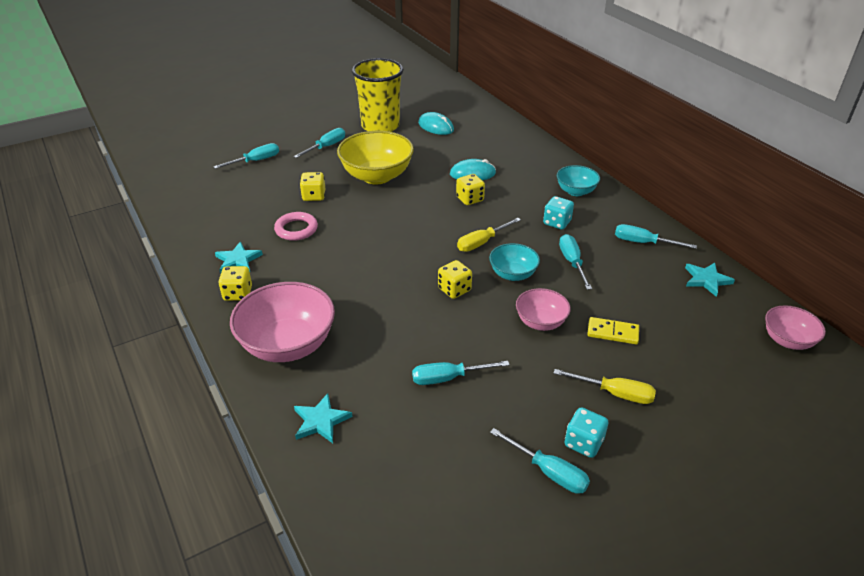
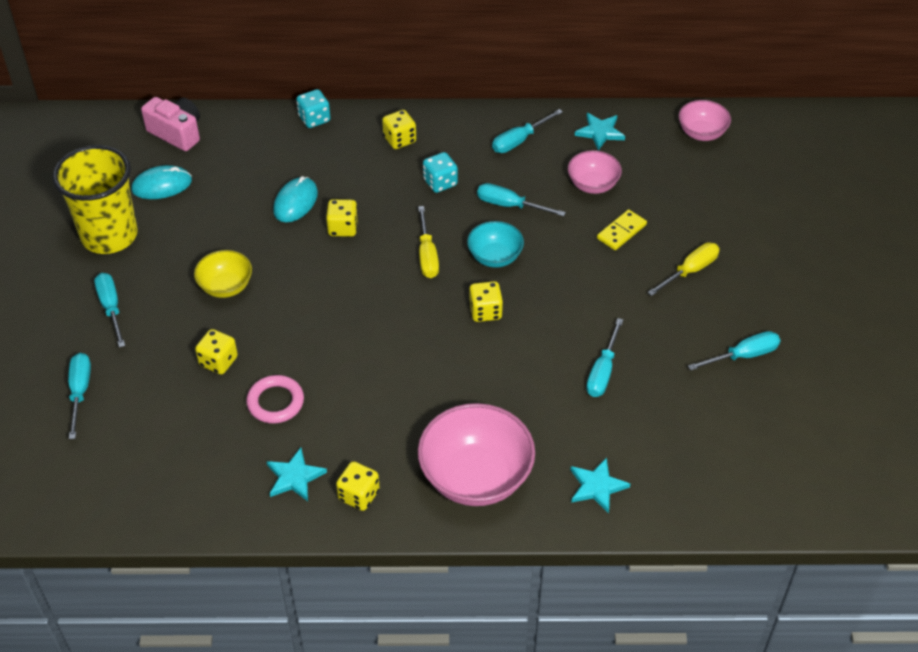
camera: 60 degrees left, 10 degrees up
yellow bowl [337,131,414,184] -> yellow bowl [194,250,252,298], size x0.55
pink bowl [516,288,571,331] -> pink bowl moved to [568,150,622,194]
turquoise bowl [557,165,600,196] -> yellow dice [382,110,416,149]
turquoise dice [565,407,608,458] -> turquoise dice moved to [296,89,330,128]
none -> pink camera [141,97,200,151]

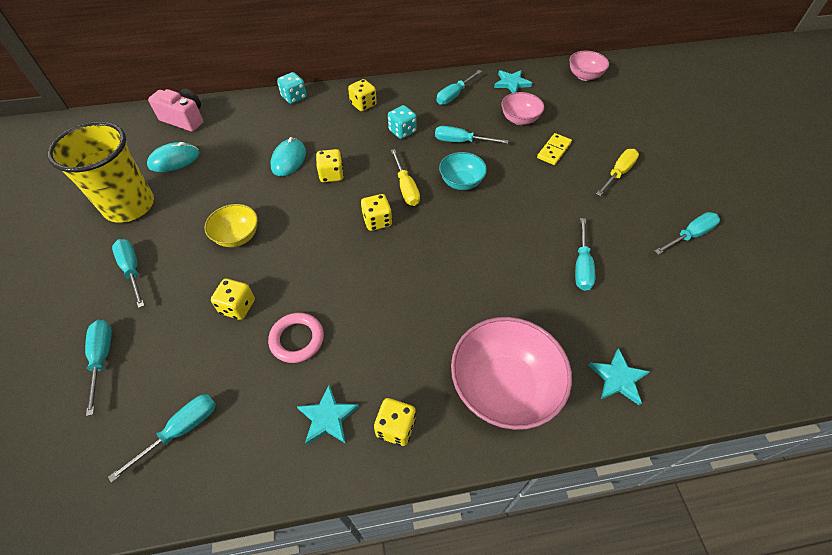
camera: 10 degrees left, 5 degrees up
yellow dice [469,281,503,322] -> yellow dice moved to [361,194,392,231]
none -> turquoise screwdriver [108,394,216,483]

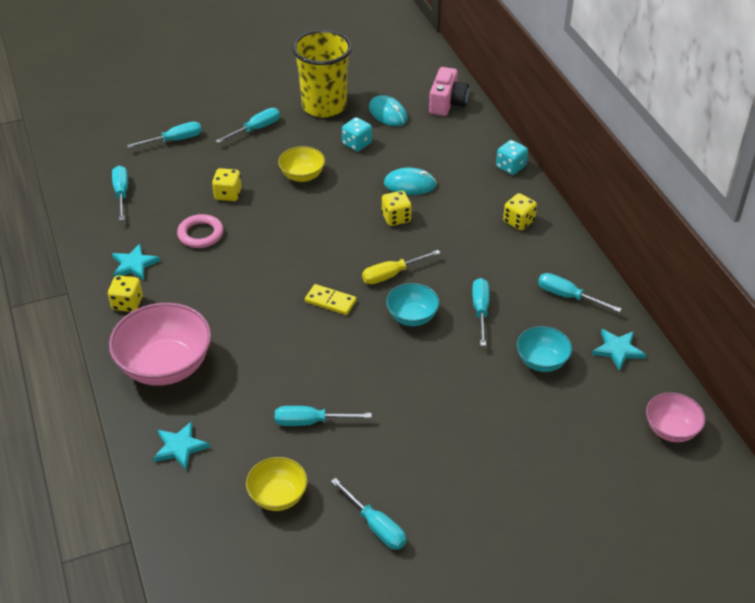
camera: 80 degrees right, 10 degrees down
turquoise screwdriver [108,394,216,483] -> turquoise screwdriver turned 135 degrees counterclockwise [112,166,128,221]
yellow dice [361,194,392,231] -> none
turquoise dice [388,105,417,139] -> turquoise dice moved to [342,117,372,151]
pink bowl [501,92,544,125] -> turquoise bowl [517,326,572,372]
yellow domino [537,133,572,165] -> yellow domino moved to [305,284,356,315]
yellow screwdriver [596,149,639,196] -> none
none -> yellow bowl [246,457,308,511]

